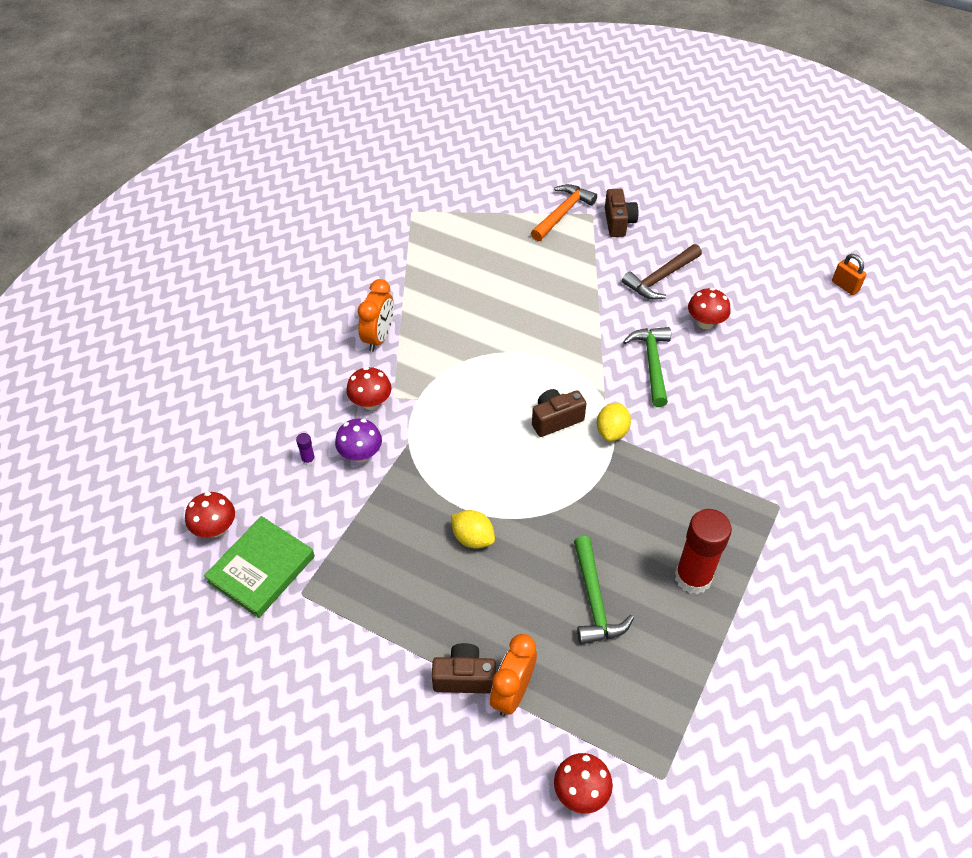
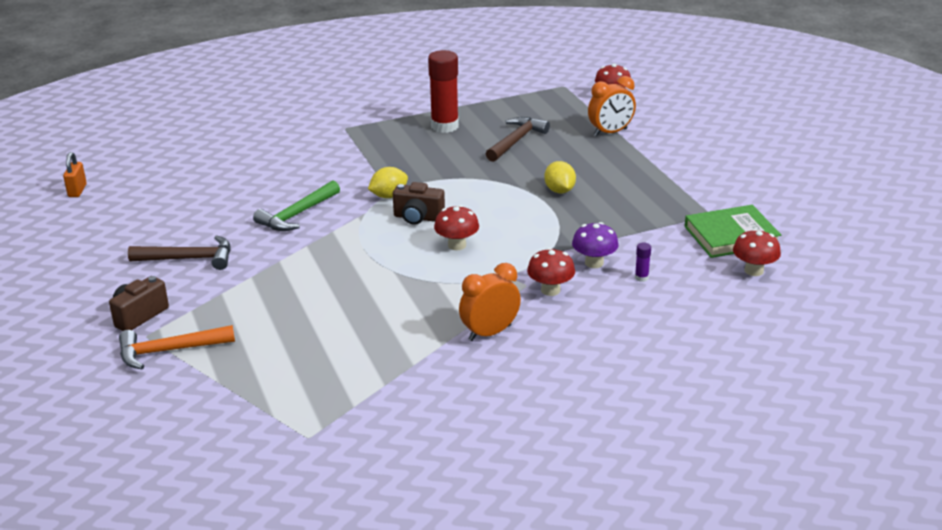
camera: 140 degrees left, 20 degrees down
brown camera [432,643,496,694] -> none
green hammer [574,536,634,644] -> brown hammer [486,117,550,162]
red mushroom [688,288,731,329] -> red mushroom moved to [434,205,479,250]

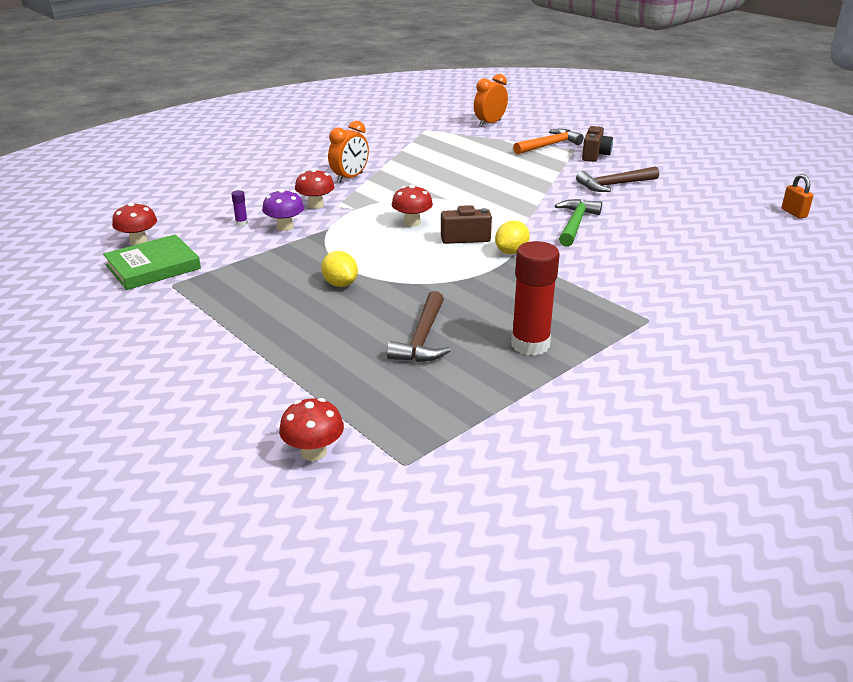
camera: 160 degrees right, 0 degrees up
orange clock [588,76,636,136] -> orange clock moved to [474,74,508,127]

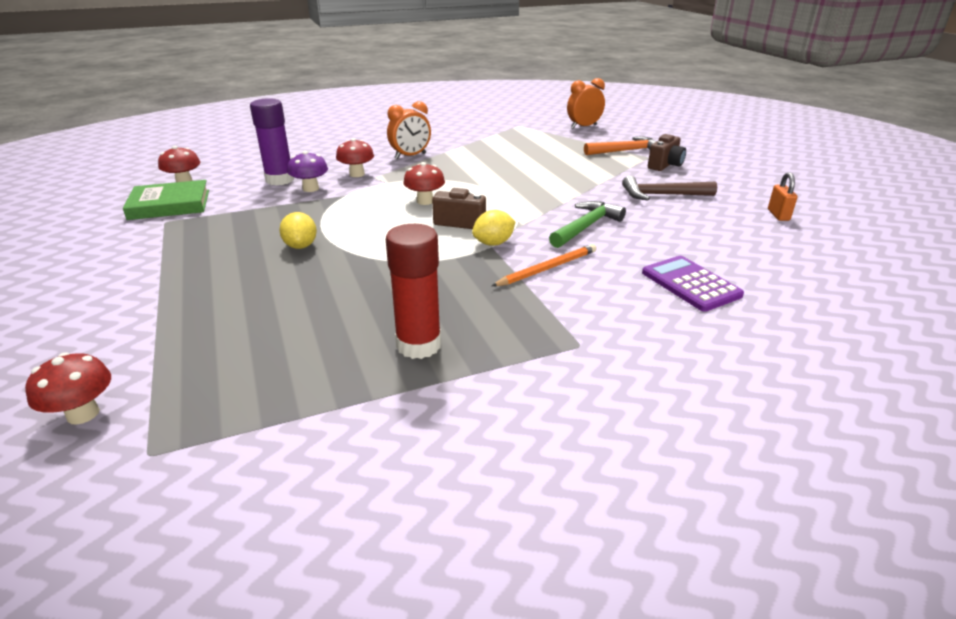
camera: 20 degrees right, 0 degrees up
purple glue stick [231,190,248,226] -> purple glue stick [250,98,294,186], size x2.50
brown hammer [387,291,451,362] -> none
orange padlock [782,174,813,218] -> orange padlock moved to [768,172,798,221]
none -> orange pencil [492,244,597,286]
none -> purple calculator [642,256,744,312]

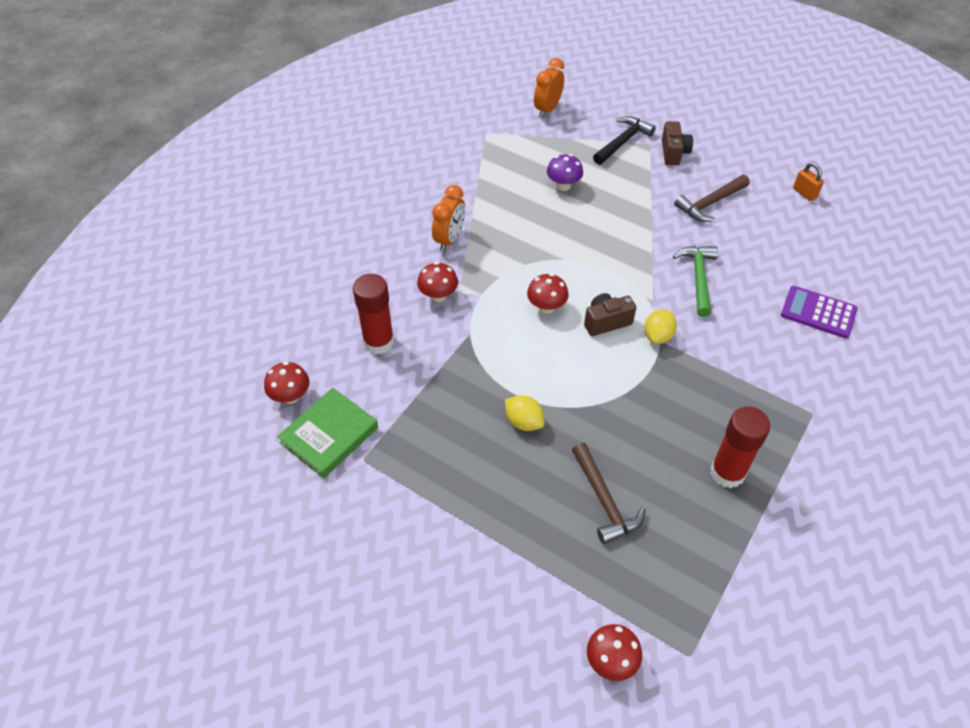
camera: 35 degrees left, 20 degrees up
purple glue stick [250,98,294,186] -> red glue stick [353,274,394,355]
purple mushroom [287,151,328,192] -> purple mushroom moved to [547,154,583,191]
orange pencil [492,244,597,286] -> none
orange hammer [584,136,657,155] -> black hammer [593,116,656,165]
none -> brown hammer [572,443,646,544]

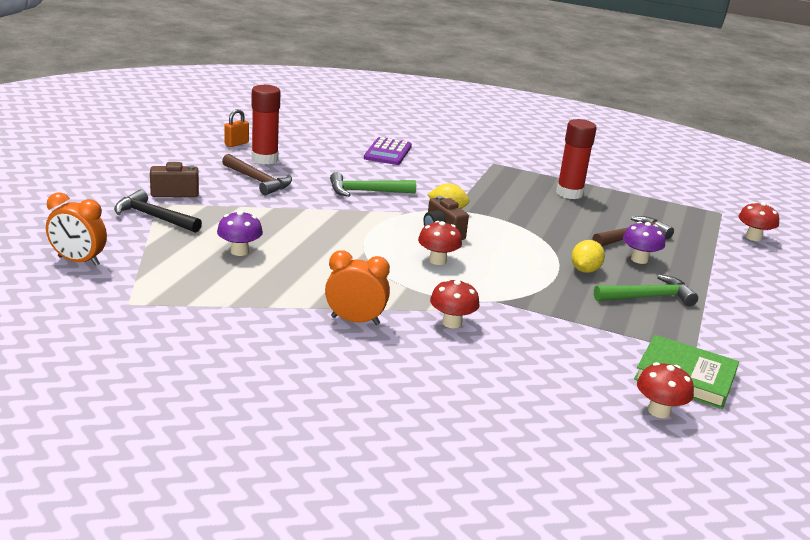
camera: 105 degrees left, 25 degrees down
red glue stick [353,274,394,355] -> red glue stick moved to [251,85,280,164]
none -> green hammer [594,274,698,306]
none -> purple mushroom [623,222,665,264]

